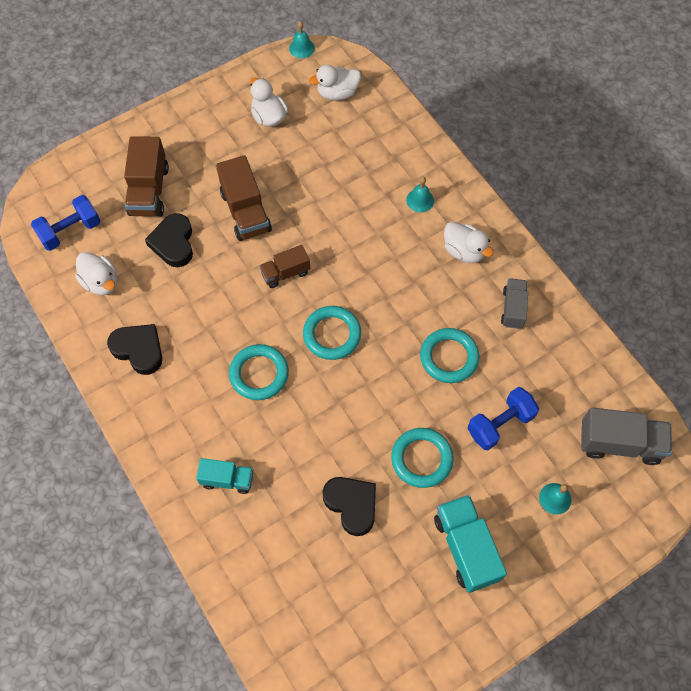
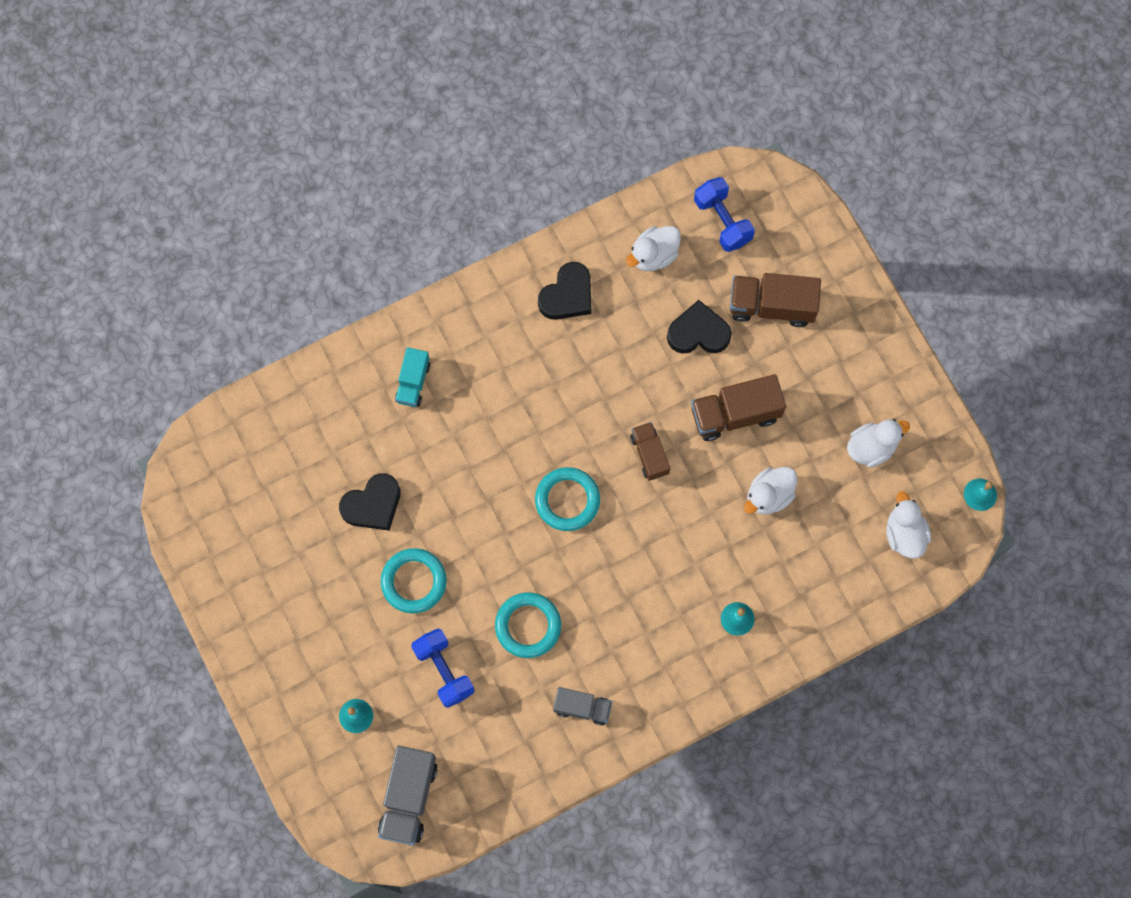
camera: 95 degrees right, 10 degrees up
turquoise ring [229,344,289,400] -> none
turquoise truck [434,495,507,593] -> none
white duck [444,221,494,263] -> white duck moved to [744,467,797,515]

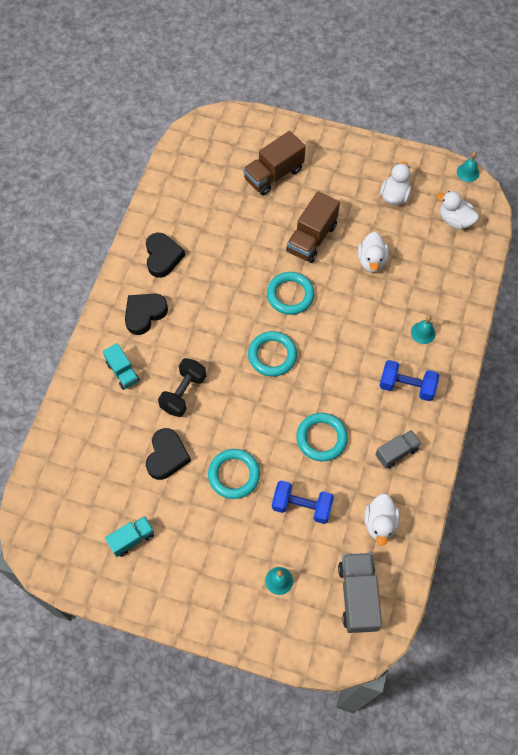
camera: 45 degrees left, 10 degrees down
grey truck [378,746,438,846] -> grey truck turned 150 degrees counterclockwise [338,553,382,633]
white duck [626,226,681,271] -> white duck moved to [364,493,400,546]
brown truck [630,422,670,481] -> turquoise ring [267,272,314,315]
black heart [667,300,732,354] -> black heart moved to [125,294,168,335]
blue dumbbell [694,177,755,252] -> blue dumbbell moved to [380,360,439,401]
none -> turquoise truck [105,516,154,557]
none -> black dumbbell [158,358,206,417]

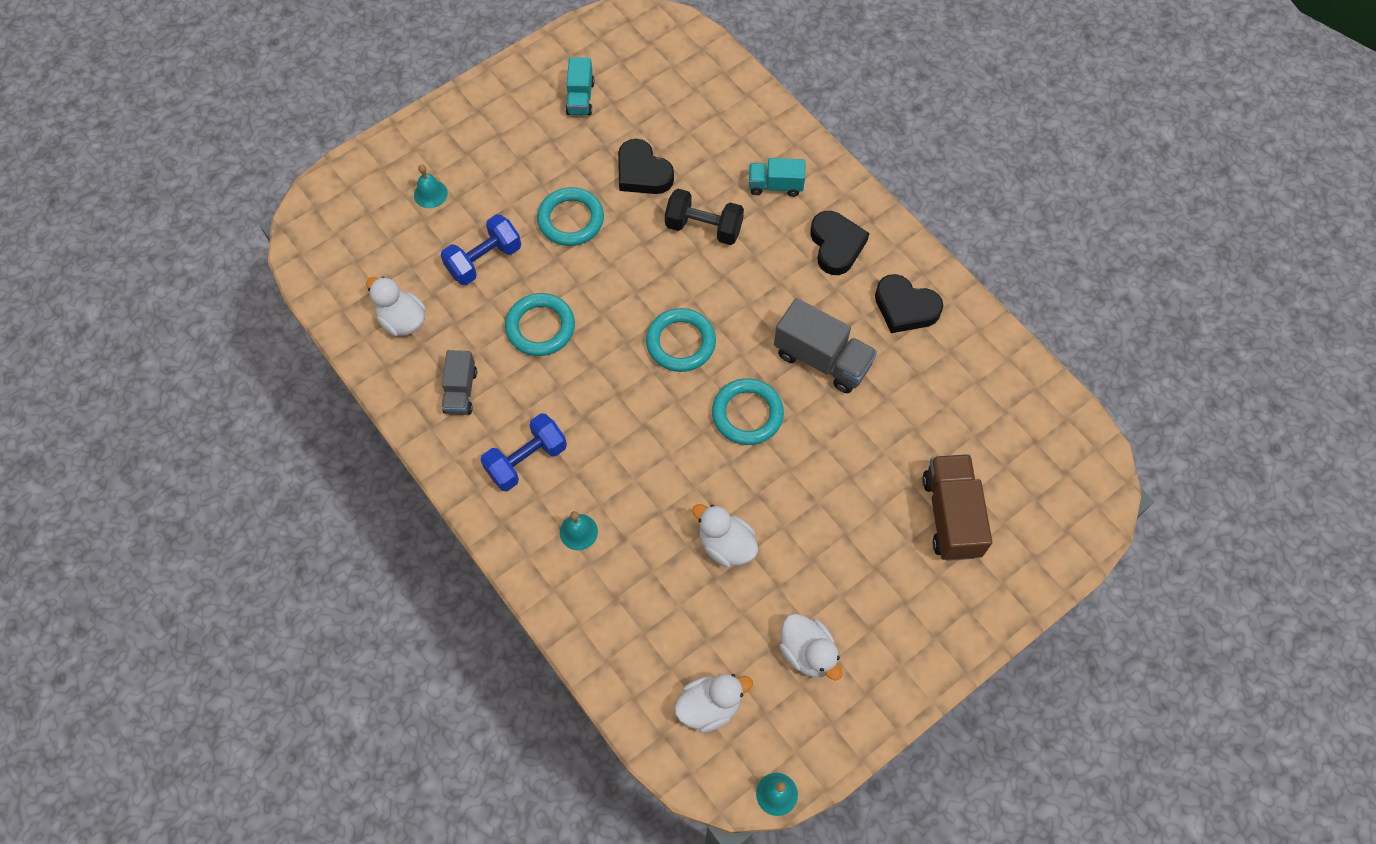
camera: 125 degrees right, 0 degrees up
black dumbbell [158,358,206,417] -> black dumbbell turned 45 degrees counterclockwise [665,189,744,245]
brown truck [286,191,340,263] -> none
grey truck [338,553,382,633] -> grey truck moved to [774,298,877,393]

